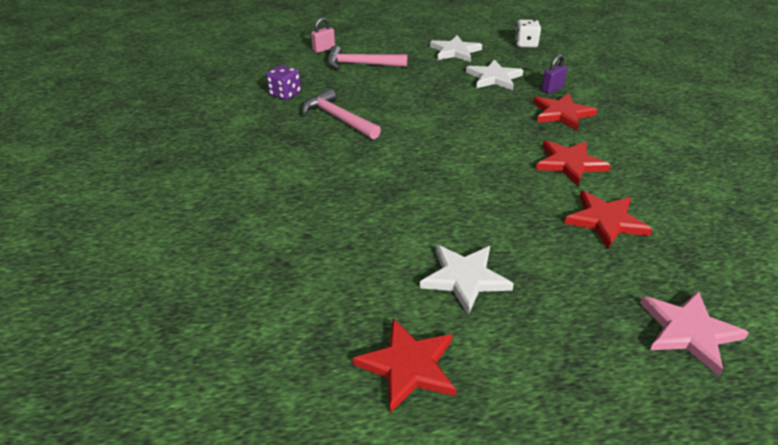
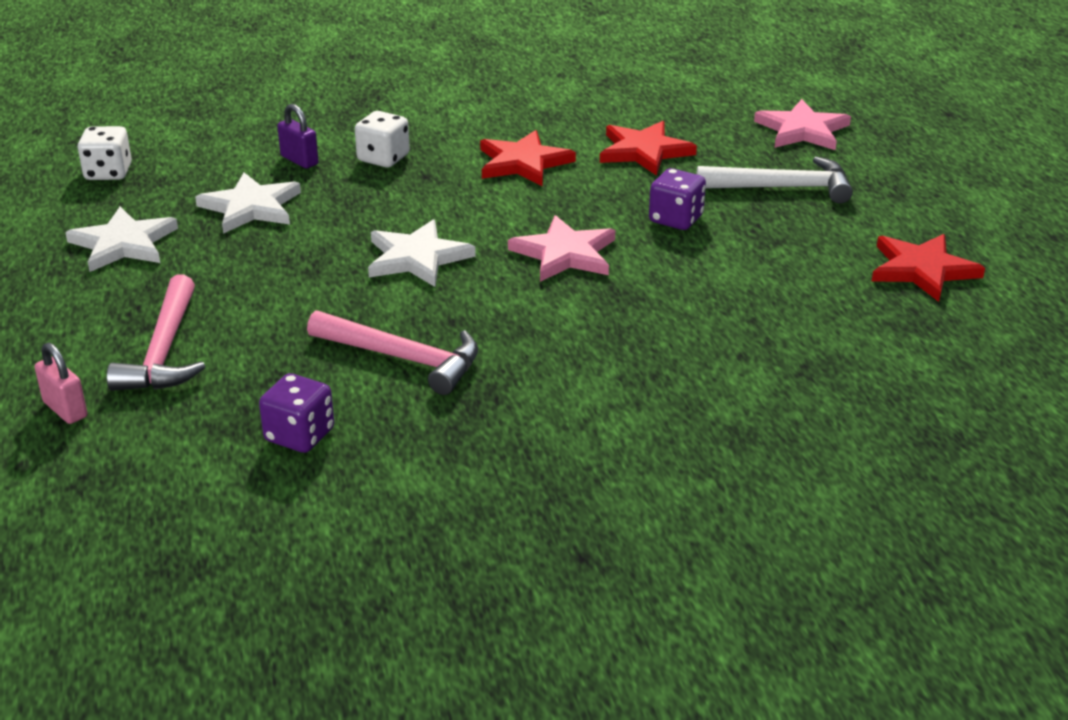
camera: 95 degrees left, 5 degrees down
pink hammer [302,89,381,139] -> pink hammer turned 105 degrees counterclockwise [307,310,478,395]
white star [420,245,514,315] -> white star moved to [368,219,476,287]
red star [533,94,597,131] -> white dice [355,111,410,168]
none -> pink star [508,215,615,282]
none -> purple dice [649,168,706,230]
none -> white hammer [697,157,853,204]

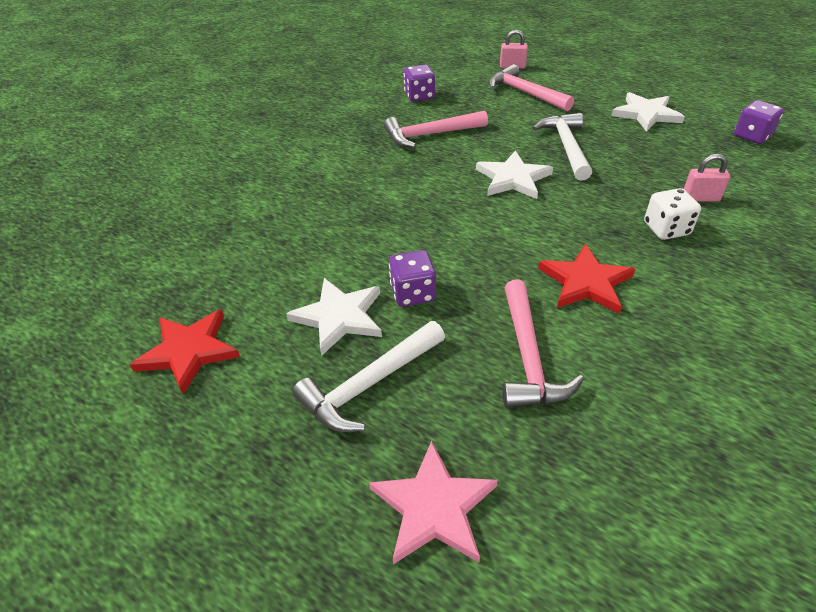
camera: 140 degrees right, 10 degrees up
white dice [77,126,132,180] -> purple dice [734,100,784,144]
white star [195,172,301,234] -> white star moved to [286,278,382,356]
purple padlock [277,104,319,169] -> pink padlock [684,154,730,201]
pink star [508,215,615,282] -> none
red star [600,121,697,176] -> pink hammer [502,279,584,408]
none -> white hammer [533,113,592,181]

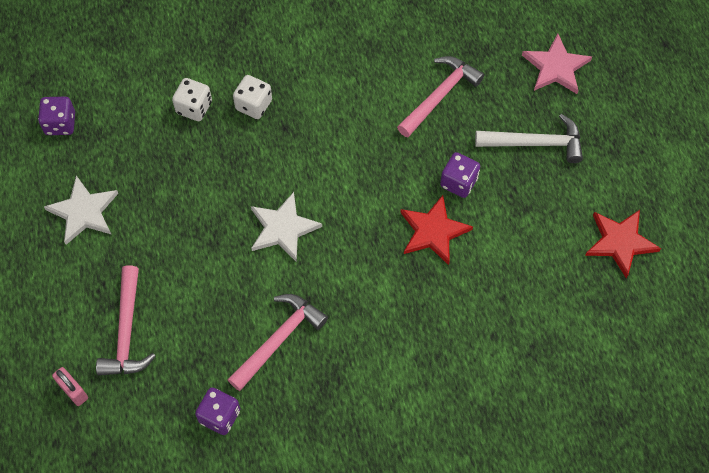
camera: 140 degrees left, 20 degrees up
white star [286,278,382,356] -> none
pink hammer [384,111,488,148] -> pink hammer turned 75 degrees counterclockwise [228,294,328,391]
white hammer [533,113,592,181] -> none
red star [538,244,635,314] -> red star moved to [400,195,473,265]
pink padlock [684,154,730,201] -> white dice [172,78,212,121]

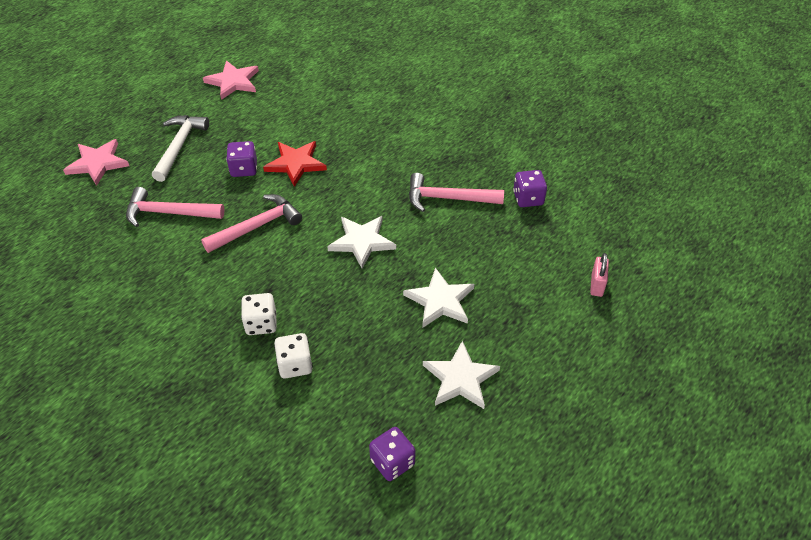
camera: 125 degrees left, 15 degrees down
pink hammer [96,265,156,376] -> pink hammer moved to [201,194,302,253]
white hammer [475,114,583,163] -> white hammer turned 45 degrees clockwise [152,115,209,182]
red star [585,210,661,279] -> pink star [203,60,259,100]
none -> white star [403,268,474,328]

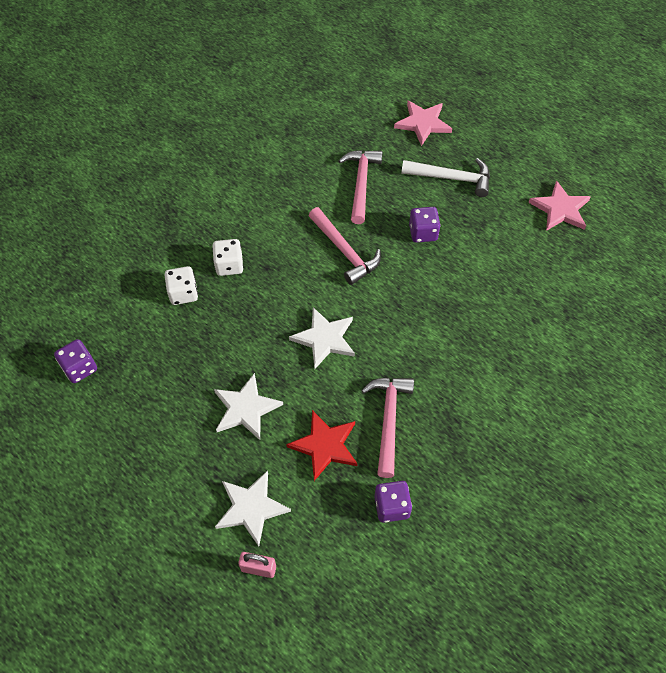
camera: 90 degrees right, 10 degrees up
red star [263,141,327,187] -> red star moved to [286,410,358,481]
white star [423,341,500,409] -> white star moved to [215,470,291,546]

